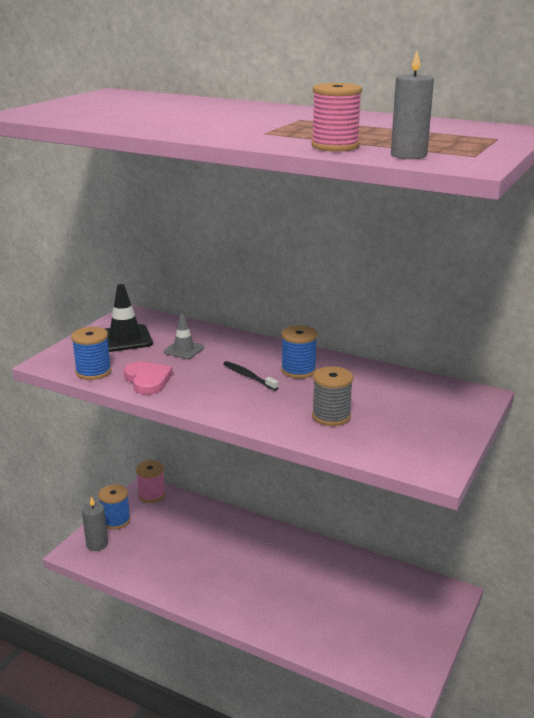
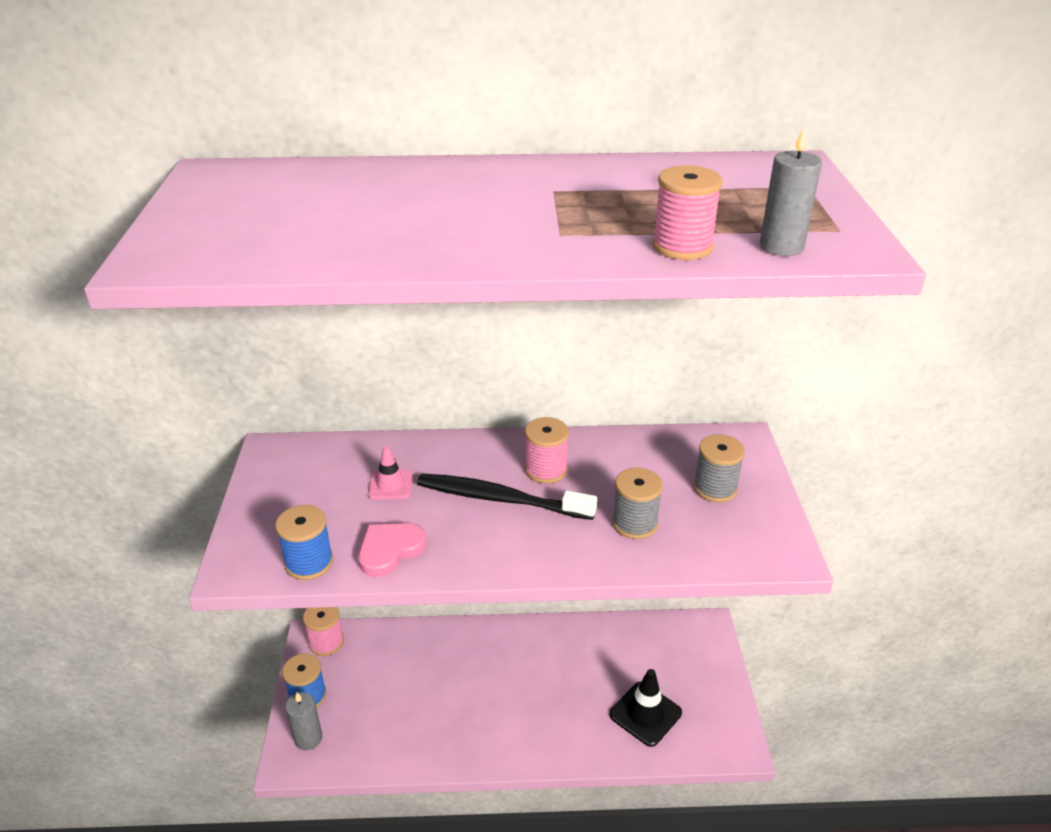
camera: 30 degrees left, 10 degrees up
black traffic cone [105,284,153,352] -> black traffic cone moved to [609,669,682,747]
pink heart [124,362,173,395] -> pink heart turned 75 degrees counterclockwise [358,523,427,577]
grey traffic cone [164,315,204,359] -> pink traffic cone [368,445,412,500]
black toothbrush [223,361,279,391] -> black toothbrush [417,474,597,520], size x1.97
blue spool [281,325,317,379] -> pink spool [525,417,569,484]
none -> grey spool [693,434,745,502]

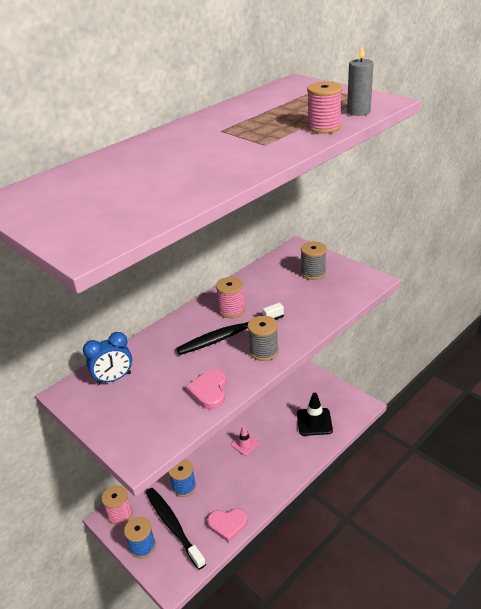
camera: 40 degrees left, 0 degrees up
blue spool [275,505,333,580] -> blue spool moved to [168,459,196,497]
grey candle [285,692,322,750] -> none
pink traffic cone [368,445,412,500] -> pink traffic cone moved to [231,426,259,456]
grey spool [612,468,663,539] -> grey spool moved to [248,316,279,361]
none -> blue clock [83,332,132,385]
none -> black toothbrush [146,488,206,570]
none -> pink heart [207,509,248,542]

